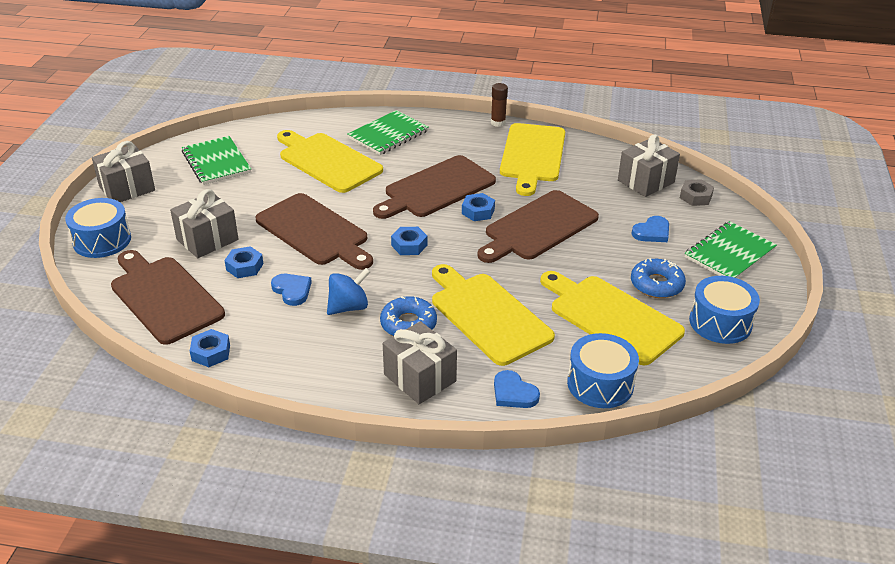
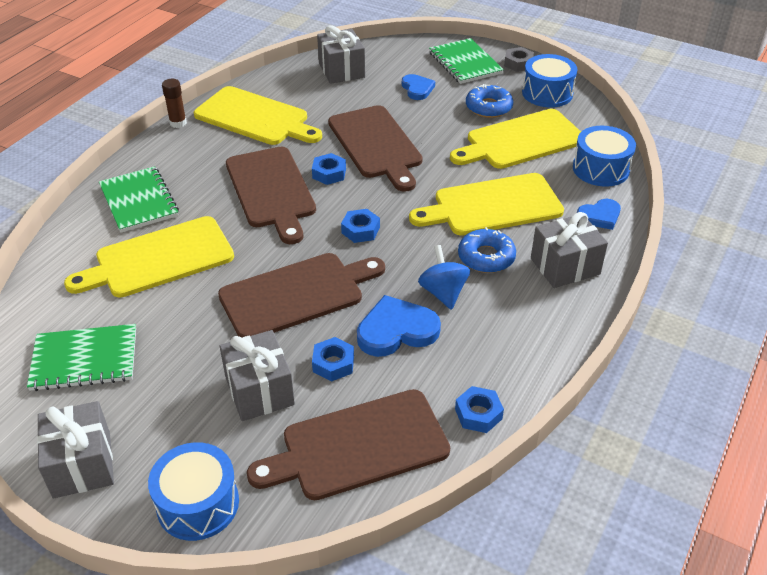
camera: 70 degrees left, 5 degrees up
blue heart [271,274,312,306] -> blue heart [357,295,441,357], size x1.59
grey nut [680,179,714,206] -> grey nut moved to [504,47,534,72]

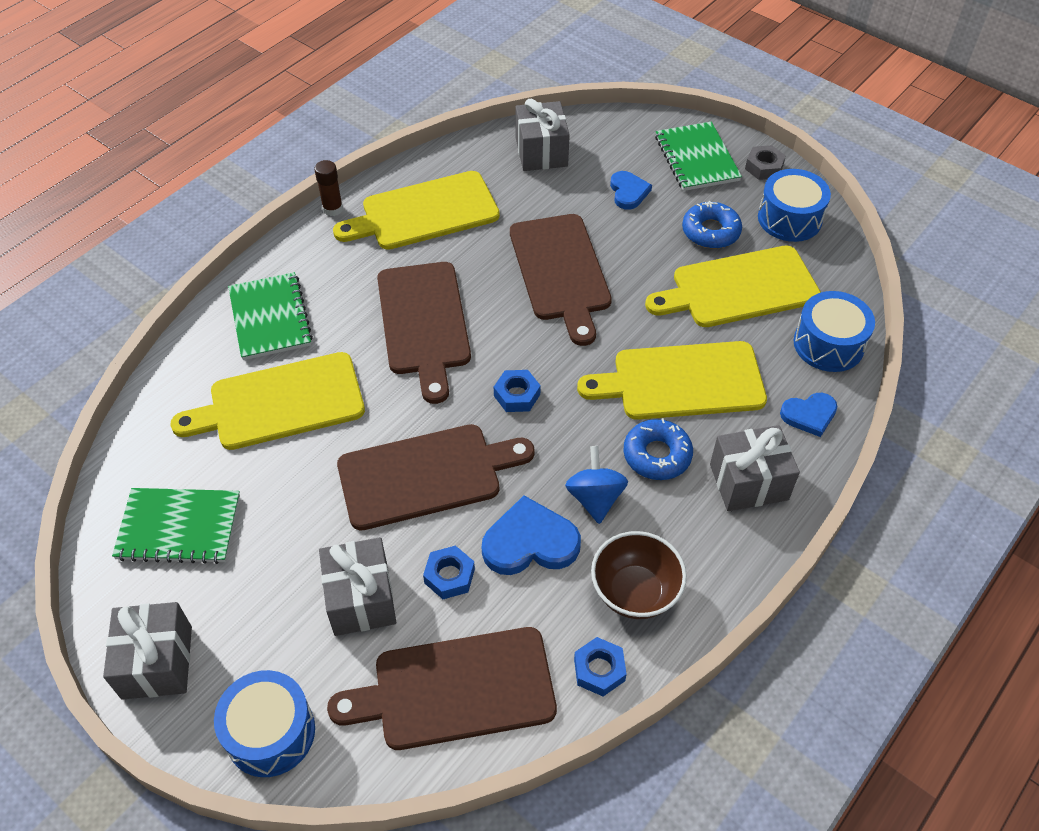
camera: 10 degrees right, 10 degrees up
yellow cutting board [194,86,322,145] -> yellow cutting board turned 120 degrees clockwise [333,171,500,250]
blue nut [312,153,346,185] -> none
none -> brown bowl [591,531,687,619]

